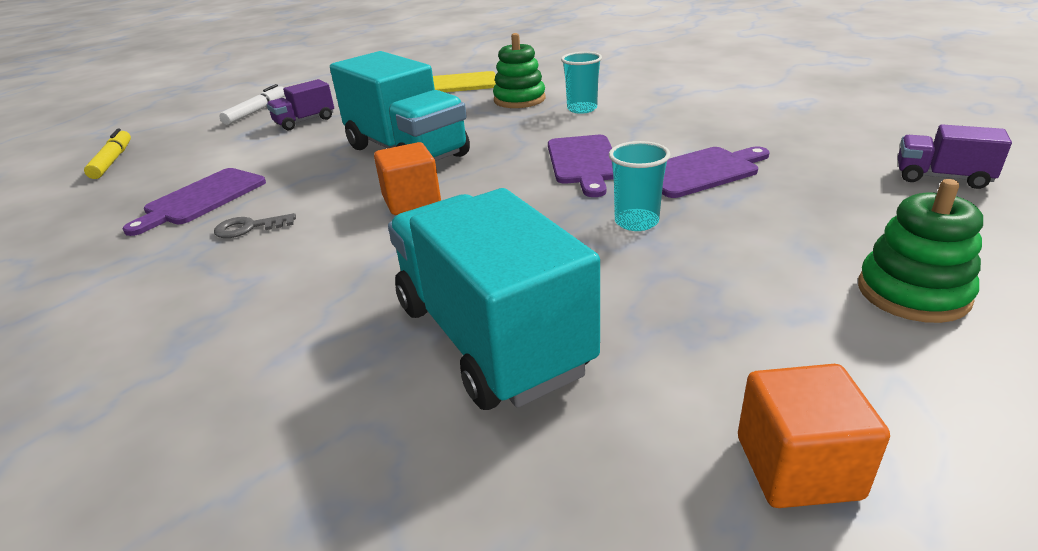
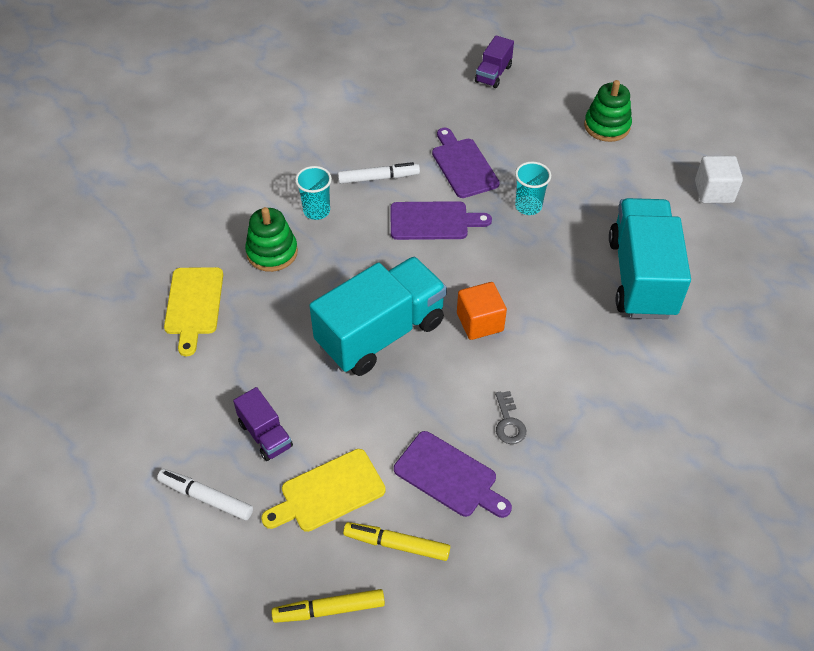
camera: 90 degrees left, 20 degrees up
turquoise truck [388,188,600,410] -> turquoise truck turned 120 degrees clockwise [609,198,691,319]
orange cube [738,364,890,508] -> white cube [695,156,743,203]
none -> yellow cutting board [261,449,386,532]
none -> white marker [338,162,420,184]
none -> yellow marker [343,522,450,561]

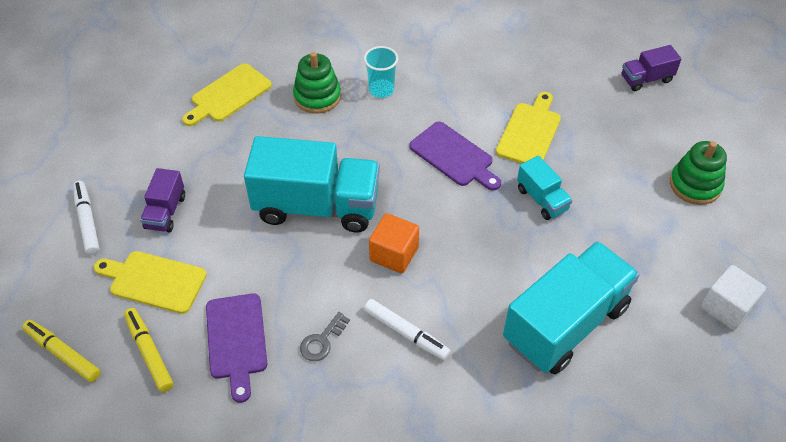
camera: 45 degrees right, 0 degrees up
white marker [338,162,420,184] -> white marker moved to [364,299,451,360]
purple cutting board [432,128,500,198] -> yellow cutting board [496,92,561,163]
turquoise cup [515,162,551,215] -> turquoise truck [517,156,573,220]

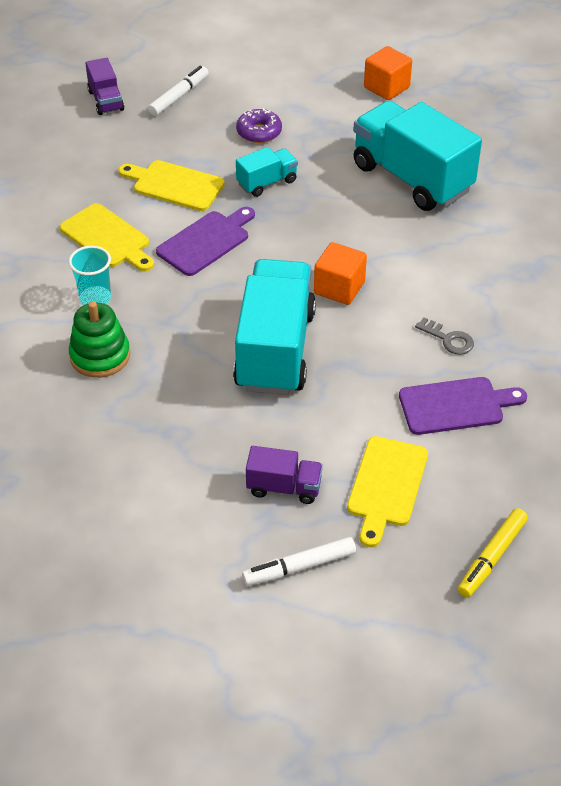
camera: 90 degrees left, 5 degrees down
yellow marker [124,308,173,392] -> none
yellow cutting board [182,63,272,126] -> yellow cutting board moved to [60,203,154,271]
white marker [364,299,451,360] -> white marker moved to [148,66,209,116]
green stacking toy [670,141,727,205] -> none
white cube [701,265,766,330] -> orange cube [364,46,412,100]
none -> purple donut [236,108,282,143]

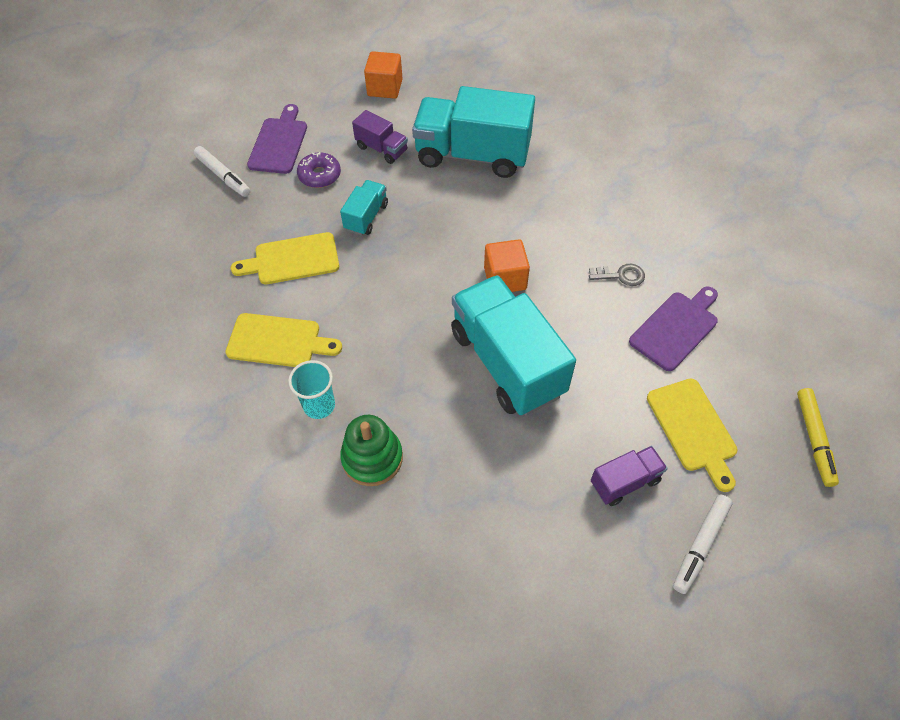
camera: 35 degrees left, 10 degrees up
purple truck [85,58,124,115] -> purple truck moved to [352,110,408,164]
white marker [148,66,209,116] -> white marker turned 135 degrees clockwise [193,146,250,197]
purple cutting board [156,207,255,276] -> purple cutting board moved to [247,104,307,174]

